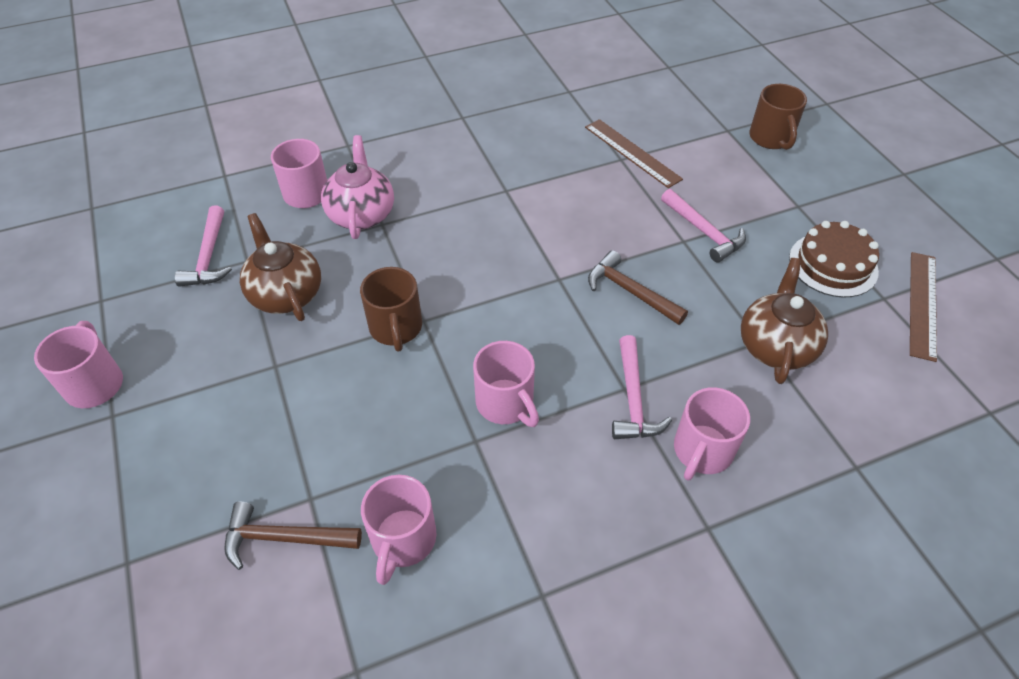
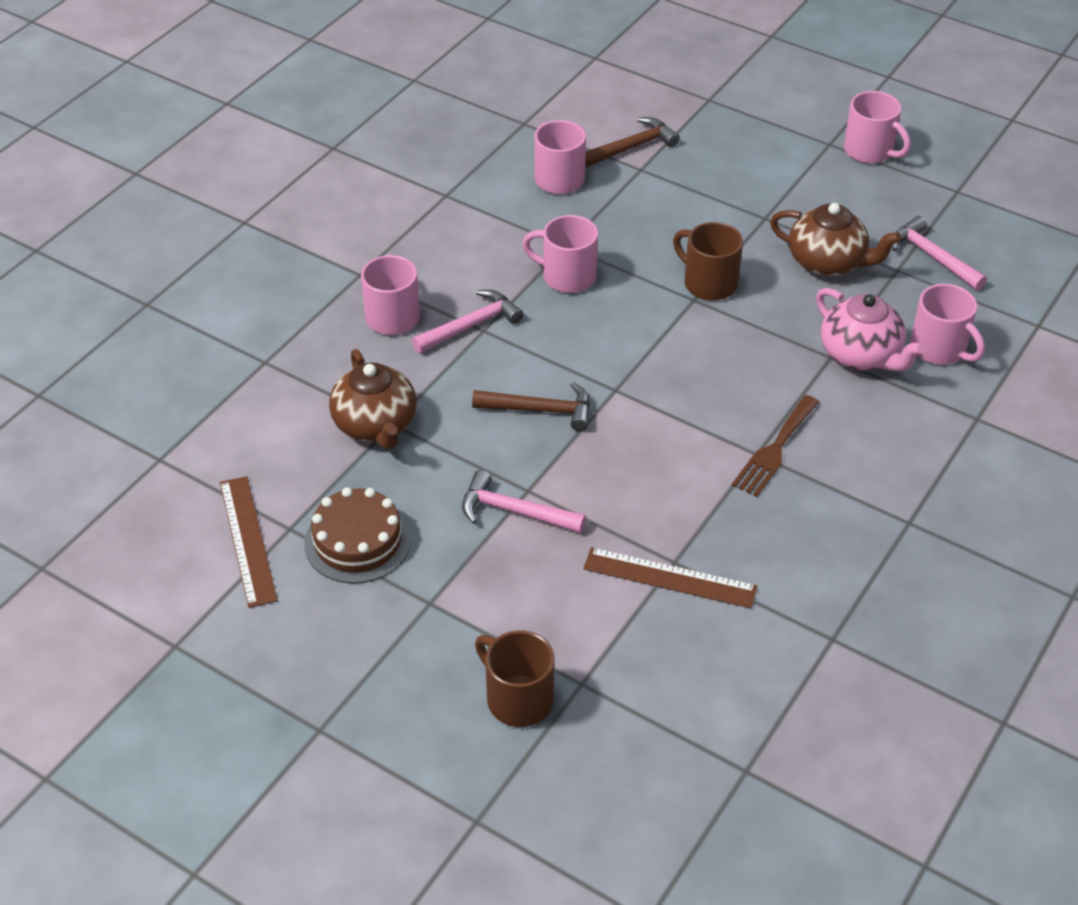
camera: 145 degrees right, 5 degrees down
pink hammer [612,335,672,439] -> pink hammer turned 90 degrees clockwise [412,290,524,353]
none -> brown fork [732,395,819,497]

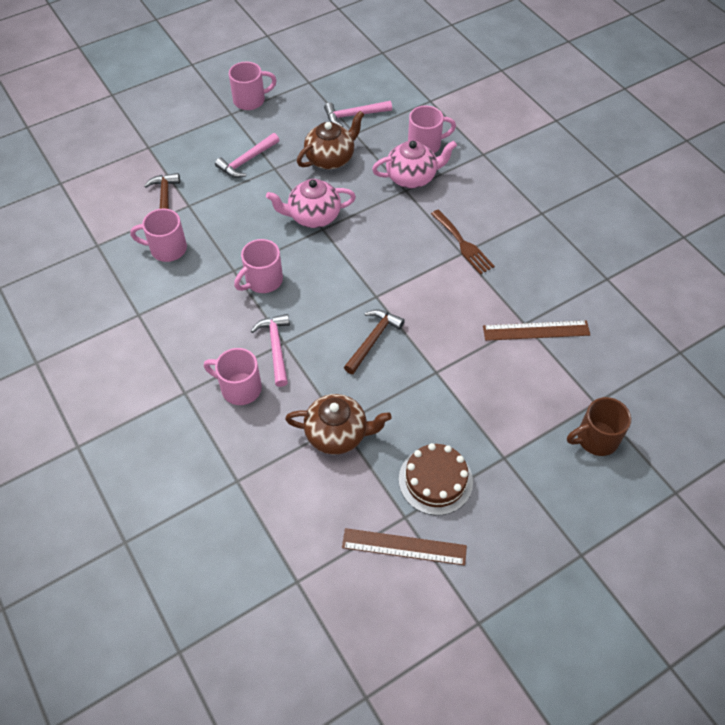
camera: 65 degrees left, 10 degrees up
pink hammer [462,470,586,533] -> pink hammer moved to [215,133,279,178]
brown ruler [583,547,757,608] -> brown ruler turned 45 degrees clockwise [483,320,590,341]
brown mug [673,222,743,300] -> pink teapot [266,179,356,228]

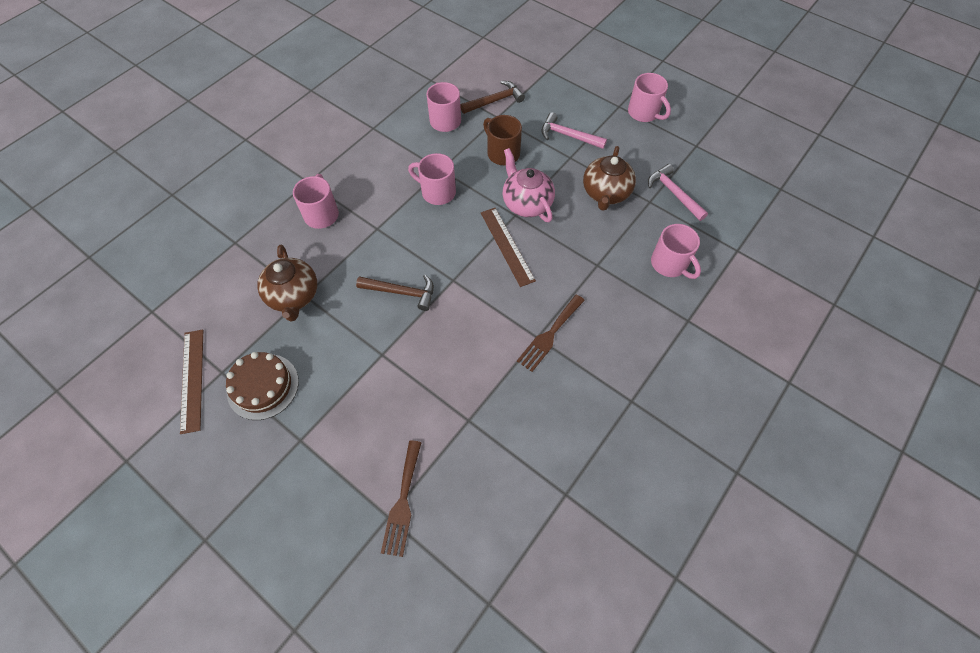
camera: 70 degrees right, 5 degrees up
pink hammer [251,314,290,387] -> none
brown teapot [297,111,364,169] -> brown teapot turned 75 degrees clockwise [583,146,636,211]
pink teapot [372,140,457,189] -> none
brown ruler [483,320,590,341] -> brown ruler moved to [481,208,536,287]
brown mug [567,397,631,456] -> brown mug moved to [483,115,522,165]
none -> brown fork [381,440,422,557]

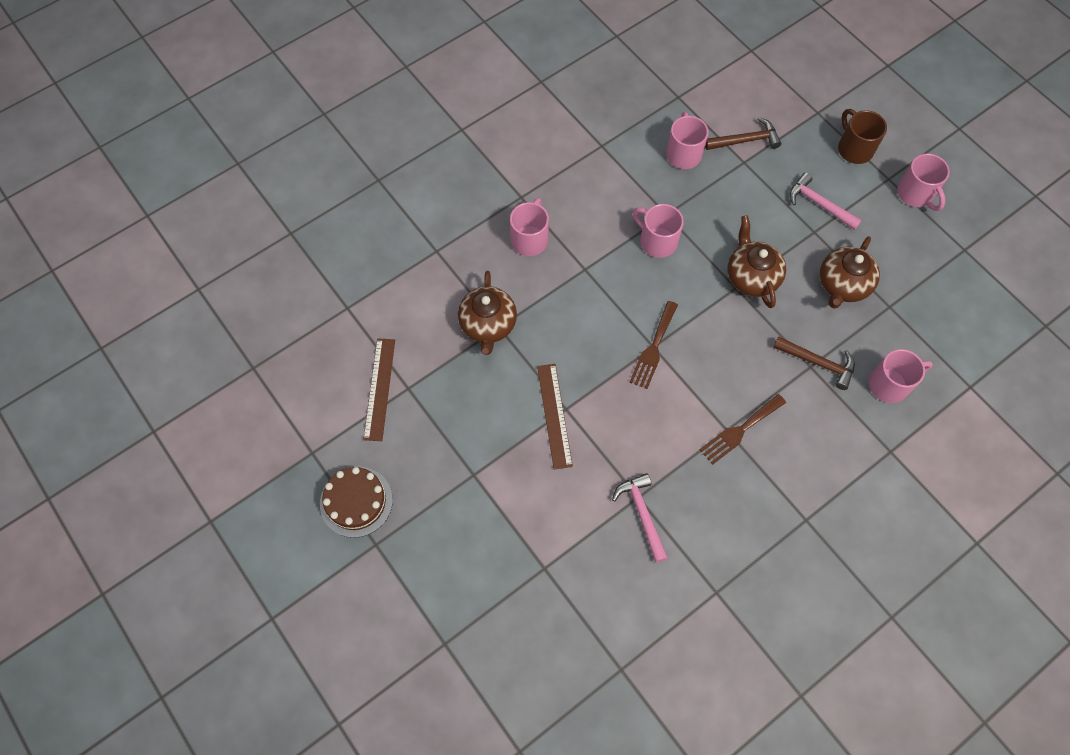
camera: 15 degrees right, 5 degrees up
brown cake [226,352,299,420] -> brown cake moved to [320,467,393,538]
brown hammer [356,275,434,311] -> brown hammer moved to [773,336,855,390]
brown fork [381,440,422,557] -> brown fork moved to [630,301,678,389]
brown ruler [481,208,536,287] -> brown ruler moved to [537,364,573,470]
brown mug [483,115,522,165] -> brown mug moved to [838,109,887,164]
pink teapot [503,148,555,222] -> brown teapot [727,215,786,308]
pink hammer [648,164,708,221] -> pink hammer moved to [612,473,668,563]
pink mug [651,224,701,279] -> pink mug turned 90 degrees counterclockwise [869,349,933,403]

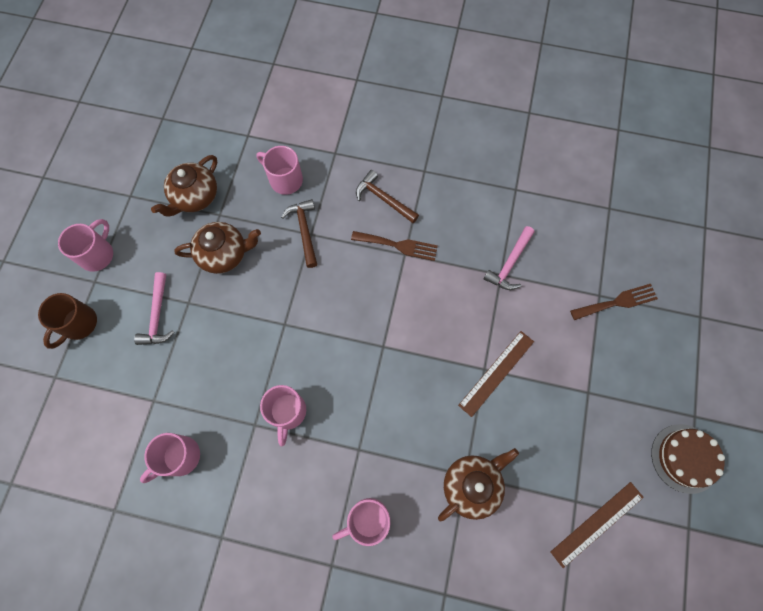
camera: 130 degrees left, 5 degrees up
brown fork [630,301,678,389] -> brown fork moved to [570,284,658,320]
brown hammer [705,117,782,150] -> brown hammer moved to [356,170,419,223]
brown teapot [727,215,786,308] -> brown teapot moved to [151,155,217,217]

